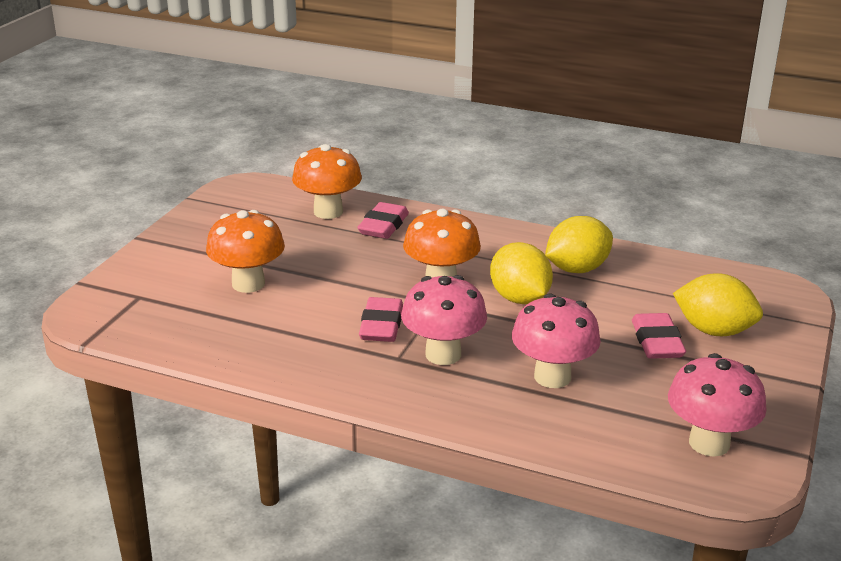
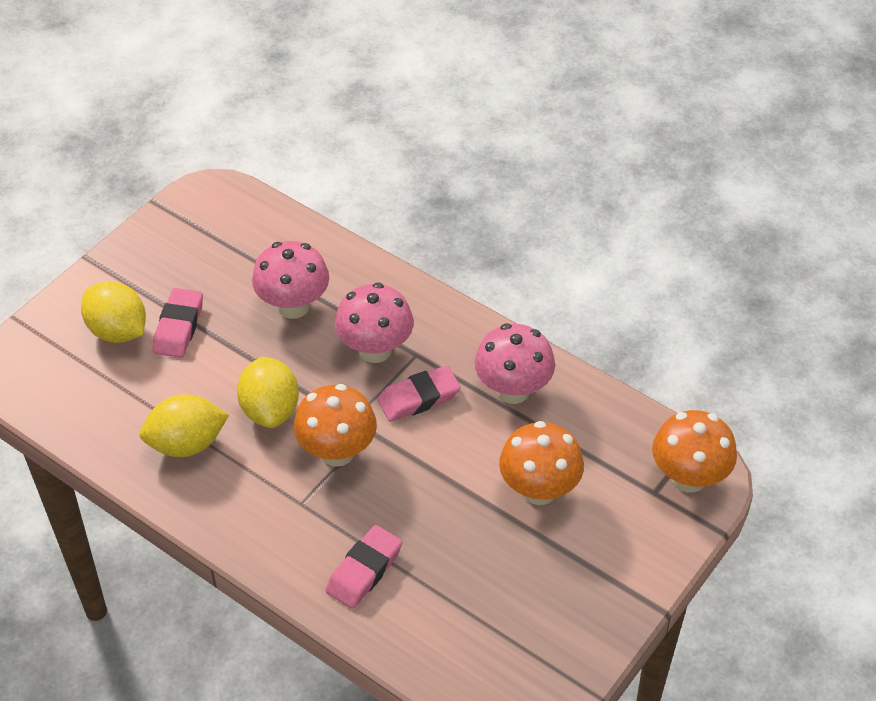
camera: 165 degrees left, 20 degrees up
orange mushroom [292,144,362,219] -> orange mushroom moved to [652,410,737,493]
pink eraser [359,297,403,342] -> pink eraser turned 45 degrees clockwise [377,365,461,422]
pink mushroom [668,353,766,457] -> pink mushroom moved to [474,323,555,404]

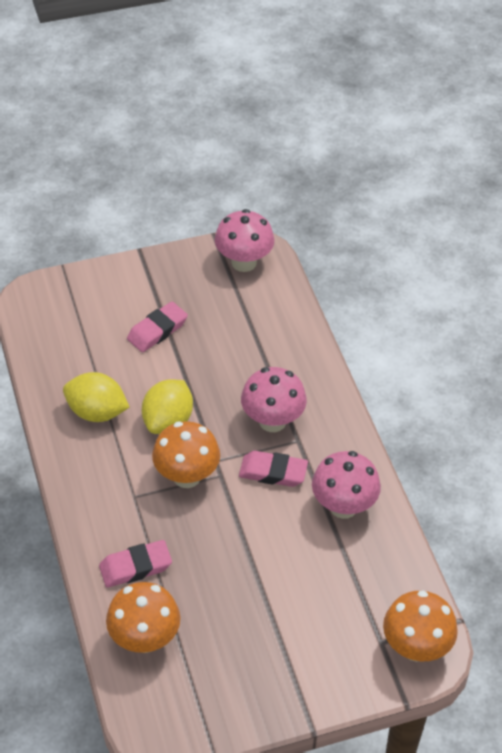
camera: 35 degrees right, 0 degrees up
yellow lemon [81,281,146,343] -> none
pink mushroom [252,241,329,319] -> pink mushroom moved to [215,209,274,272]
orange mushroom [499,421,584,505] -> orange mushroom moved to [106,582,180,653]

